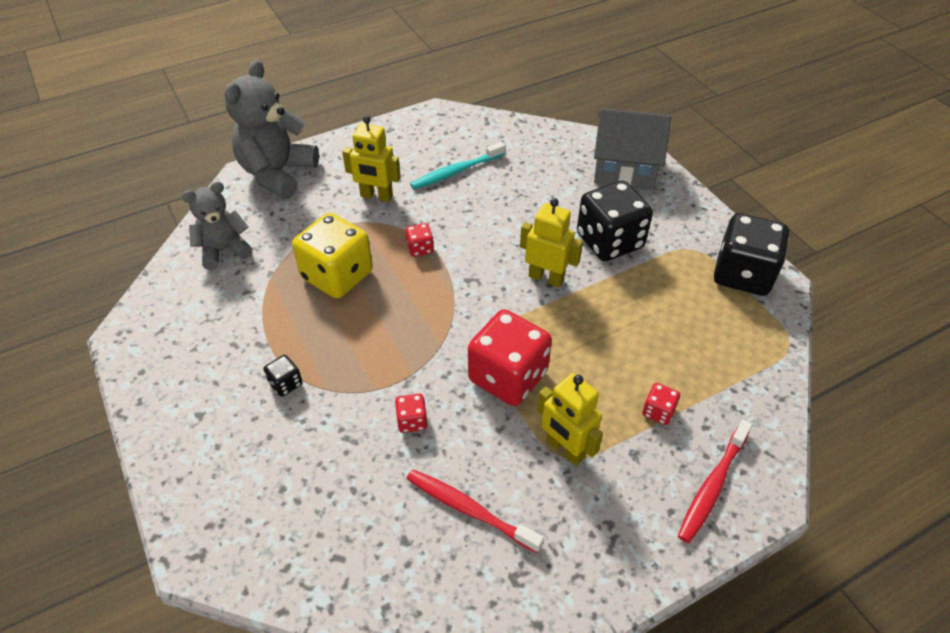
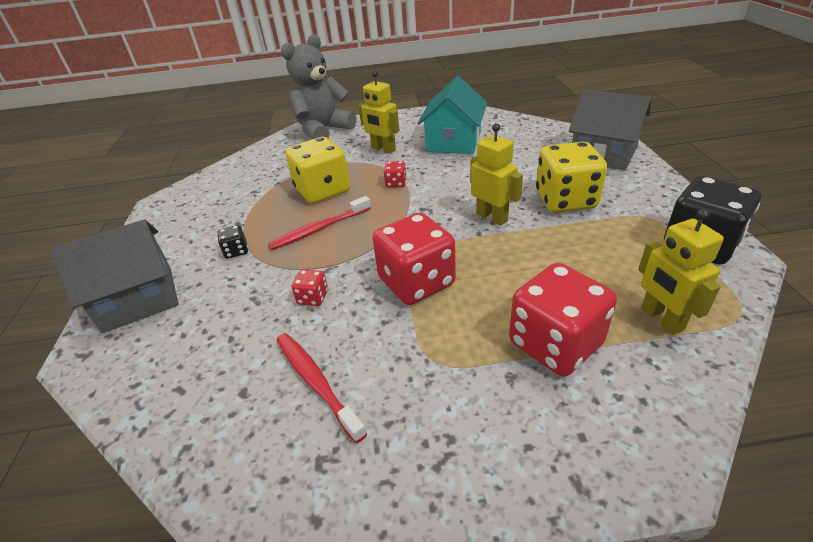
camera: 25 degrees right, 10 degrees down
grey teddy bear [182,181,253,270] -> none
turquoise toothbrush [410,142,505,190] -> turquoise house [417,76,487,154]
yellow robot [537,373,603,466] -> yellow robot moved to [638,209,724,335]
black dice [577,181,653,261] -> yellow dice [536,142,607,213]
red dice [642,383,680,425] -> red dice [509,263,617,376], size x2.30
red toothbrush [678,420,752,543] -> red toothbrush moved to [268,196,371,250]
none -> grey house [50,219,179,333]

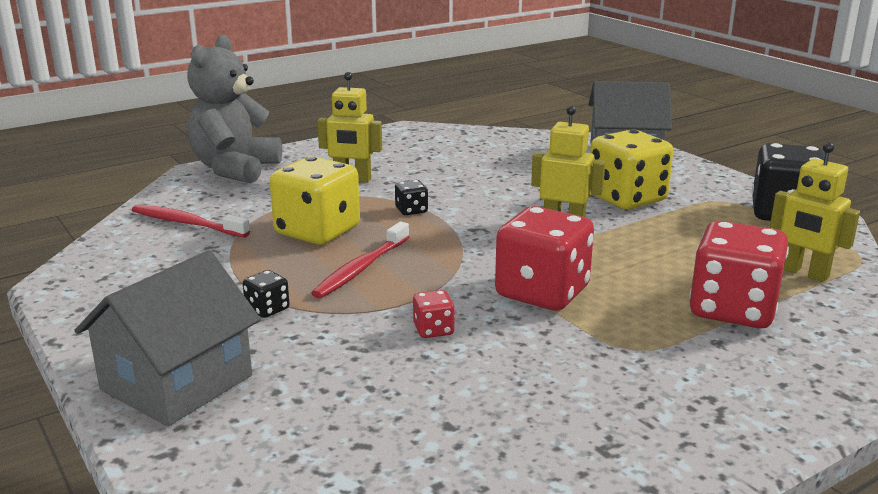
camera: 30 degrees left, 15 degrees down
red toothbrush [277,333,367,443] -> red toothbrush moved to [132,205,250,238]
red dice [384,161,407,188] -> black dice [395,180,428,215]
turquoise house [417,76,487,154] -> none

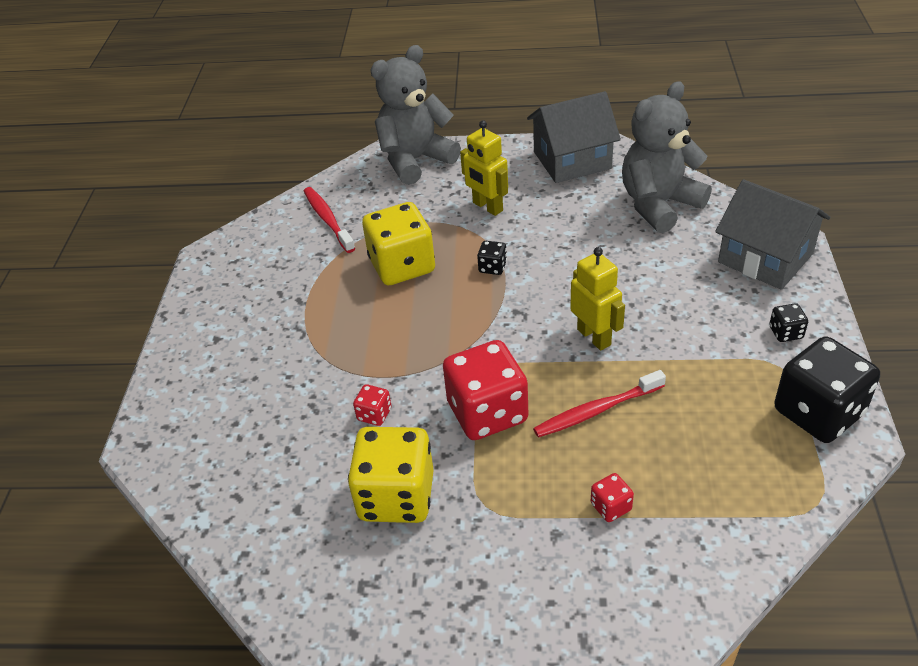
camera: 40 degrees right, 20 degrees up
grey house [74,250,261,426] -> grey house moved to [527,91,621,183]
black dice [243,270,290,318] -> black dice moved to [769,303,808,342]
red toothbrush [311,222,409,298] -> red toothbrush moved to [533,370,666,438]
yellow dice [590,129,673,209] -> yellow dice moved to [348,427,434,523]
red dice [689,221,789,328] -> red dice [591,473,634,522], size x0.44
yellow robot [770,142,860,282] -> none
none -> grey teddy bear [622,81,712,233]

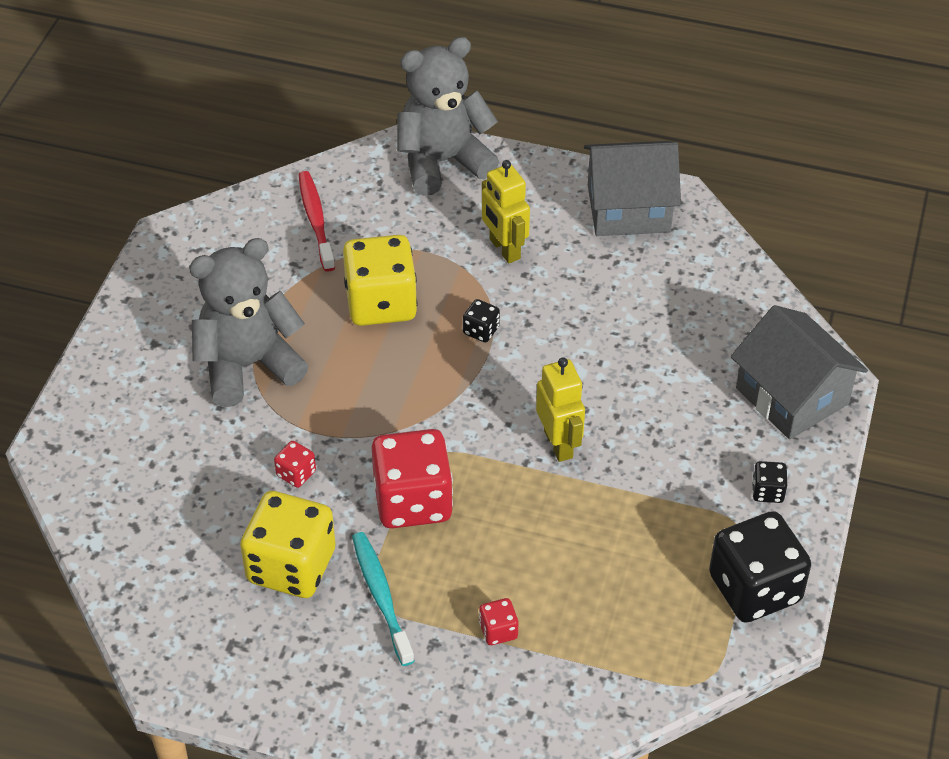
camera: 10 degrees right, 5 degrees up
red toothbrush [533,370,666,438] -> none
grey teddy bear [622,81,712,233] -> grey teddy bear moved to [189,238,308,407]
none -> turquoise toothbrush [352,532,415,666]

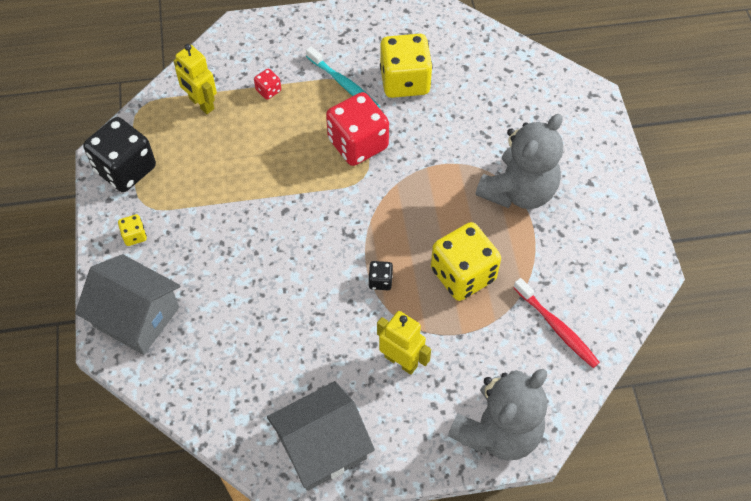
camera: 155 degrees right, 10 degrees up
red dice [274,441,316,488] -> none
yellow robot [536,358,585,462] -> yellow robot moved to [173,44,217,114]
black dice [752,461,787,503] -> yellow dice [118,214,147,246]

